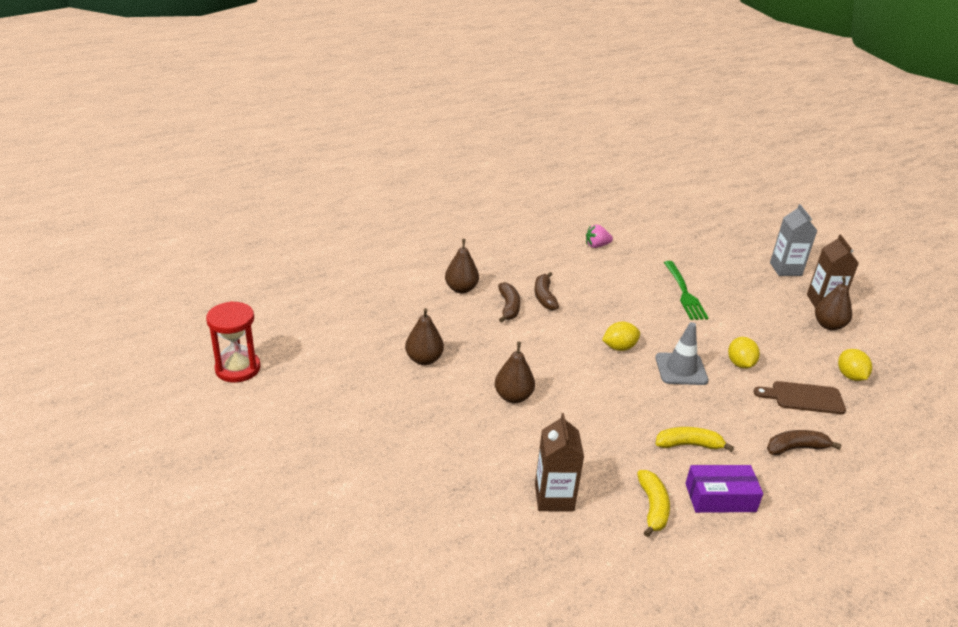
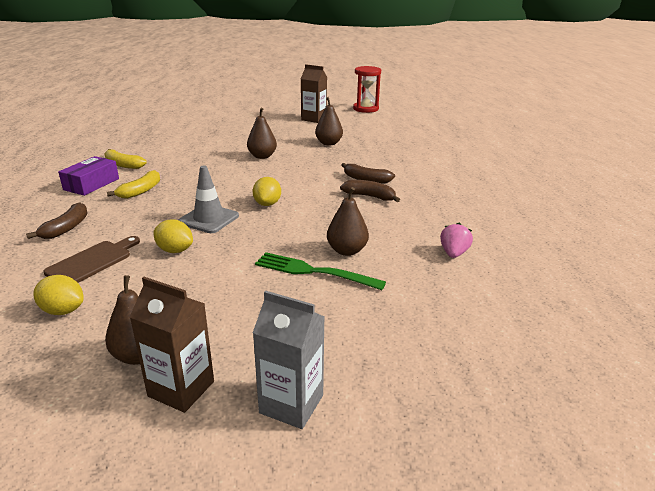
camera: 120 degrees right, 5 degrees down
brown pear [445,239,479,293] -> brown pear moved to [327,187,369,256]
brown carton [535,413,584,511] -> brown carton moved to [301,64,327,123]

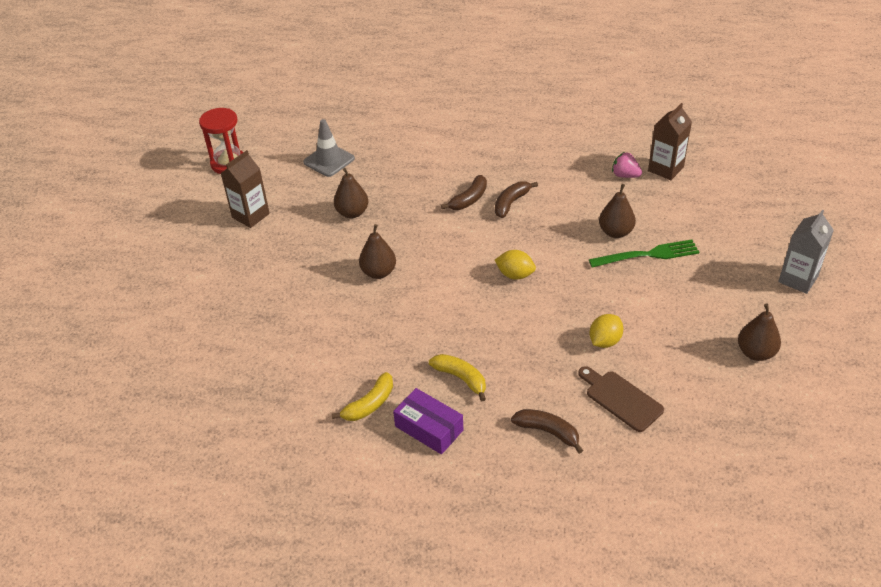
camera: 75 degrees left, 15 degrees up
yellow lemon [33,275,84,315] -> none
brown carton [130,277,214,413] -> brown carton moved to [648,103,692,180]
grey traffic cone [179,166,239,233] -> grey traffic cone moved to [303,119,355,177]
green fork [255,252,386,290] -> green fork turned 135 degrees counterclockwise [589,239,699,268]

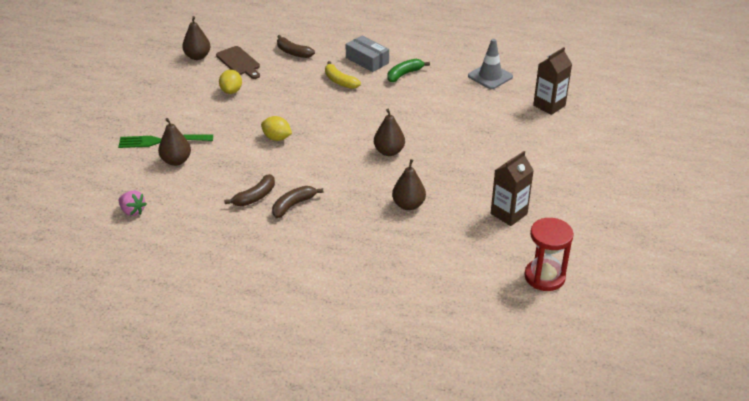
camera: 175 degrees left, 5 degrees down
grey traffic cone [303,119,355,177] -> grey traffic cone moved to [468,39,513,89]
yellow banana [332,372,393,421] -> green banana [388,59,430,82]
purple box [393,388,463,454] -> grey box [346,35,389,72]
yellow lemon [589,314,624,348] -> yellow lemon turned 45 degrees counterclockwise [219,70,242,94]
brown carton [648,103,692,180] -> brown carton moved to [533,47,572,115]
brown pear [738,304,781,361] -> brown pear moved to [182,16,210,60]
grey carton [778,210,834,294] -> none

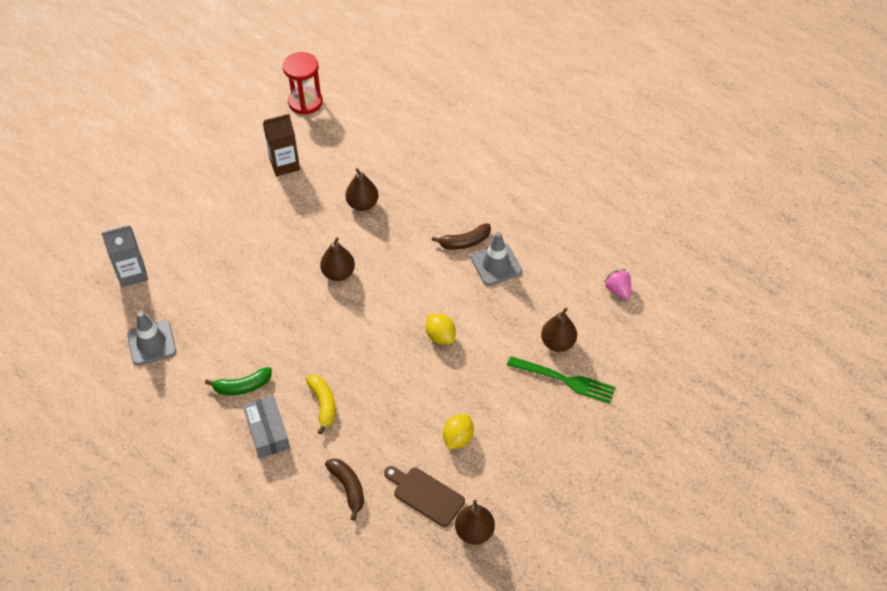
camera: 155 degrees left, 15 degrees up
brown cutting board [216,46,260,79] -> brown cutting board turned 45 degrees counterclockwise [384,466,465,527]
brown banana [224,174,275,206] -> grey traffic cone [471,232,522,286]
brown carton [533,47,572,115] -> grey carton [101,225,148,287]

